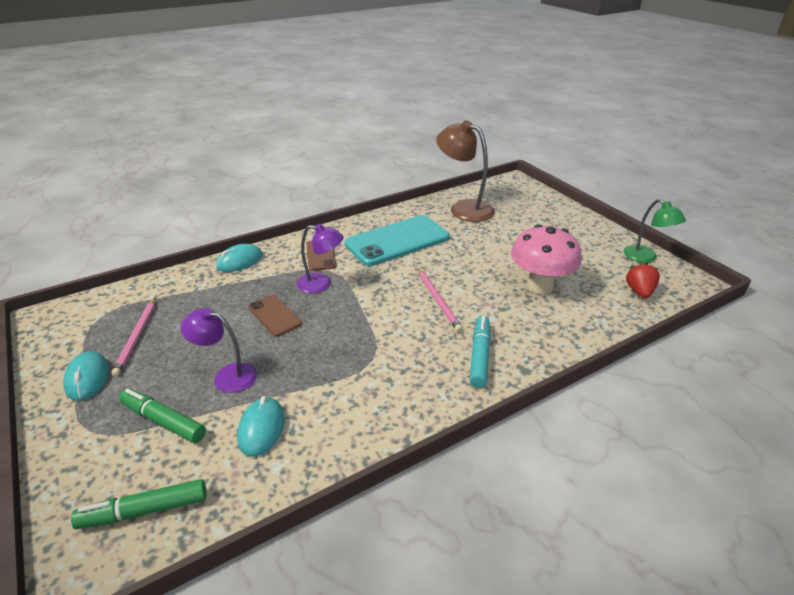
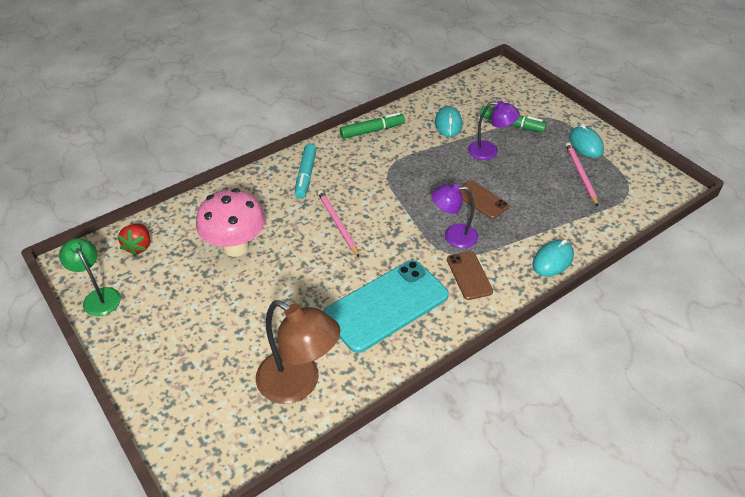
camera: 175 degrees right, 10 degrees up
green marker [71,479,207,529] -> green marker moved to [340,113,405,139]

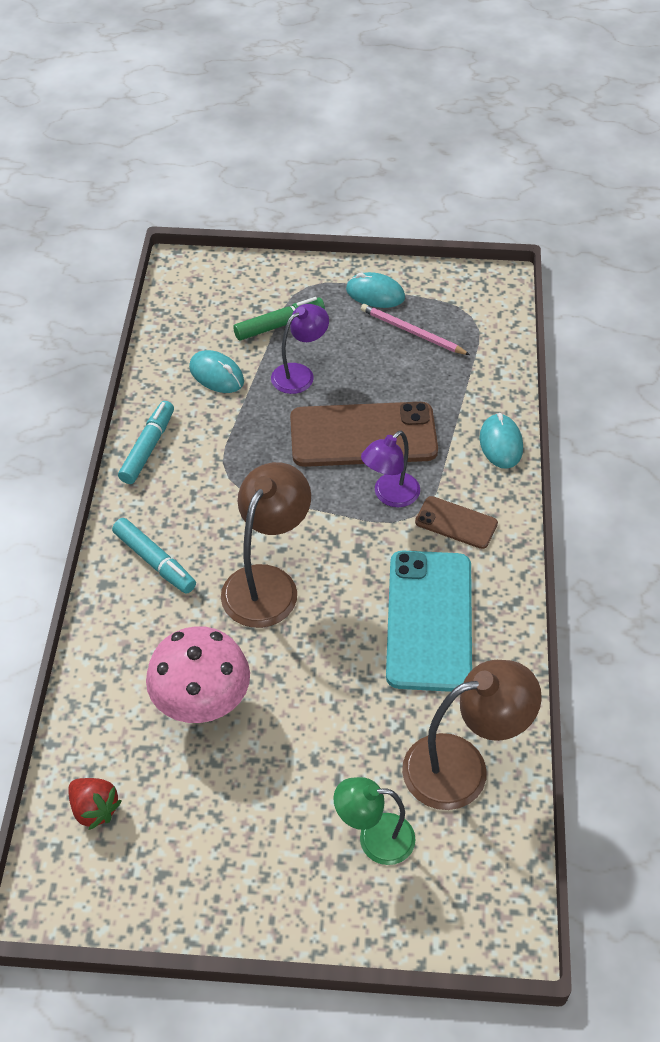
camera: 50 degrees left, 5 degrees up
green lamp [59,238,121,316] -> green lamp moved to [334,777,416,865]
pink pencil [318,190,359,257] -> brown lamp [221,462,311,628]
green marker [340,113,405,139] -> turquoise marker [118,401,174,484]
brown phone [460,180,509,219] -> brown phone [290,402,438,467], size x1.98

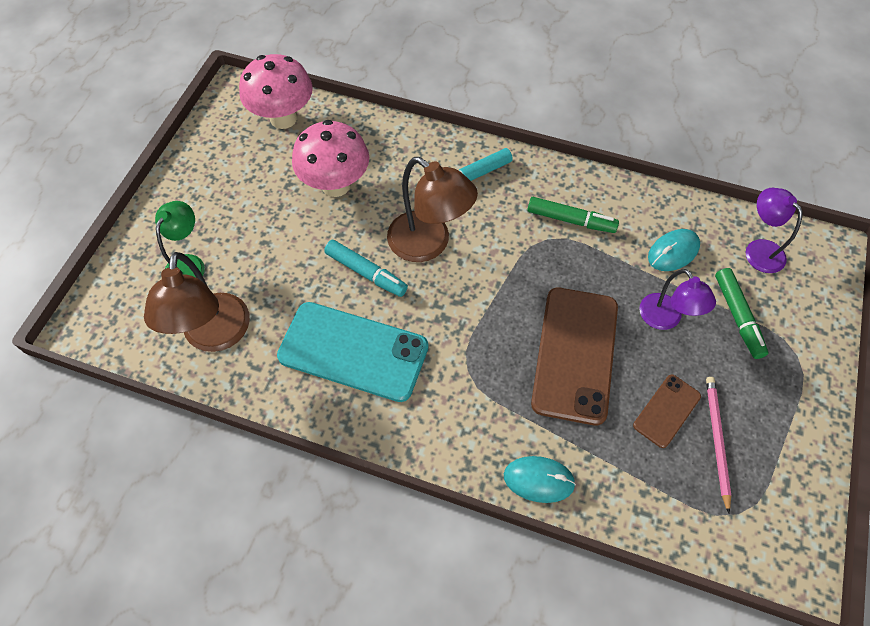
camera: 105 degrees right, 10 degrees up
red strawberry [68,778,121,830] -> pink mushroom [239,54,313,129]
turquoise marker [118,401,174,484] -> turquoise marker moved to [324,240,408,297]
turquoise mouse [346,272,405,308] -> none
pink pencil [361,304,470,355] -> pink pencil turned 45 degrees counterclockwise [706,377,732,514]
purple lamp [361,431,420,507] -> purple lamp moved to [746,188,803,273]
brown phone [415,496,498,549] -> brown phone moved to [633,375,701,448]
none -> green marker [527,197,619,233]

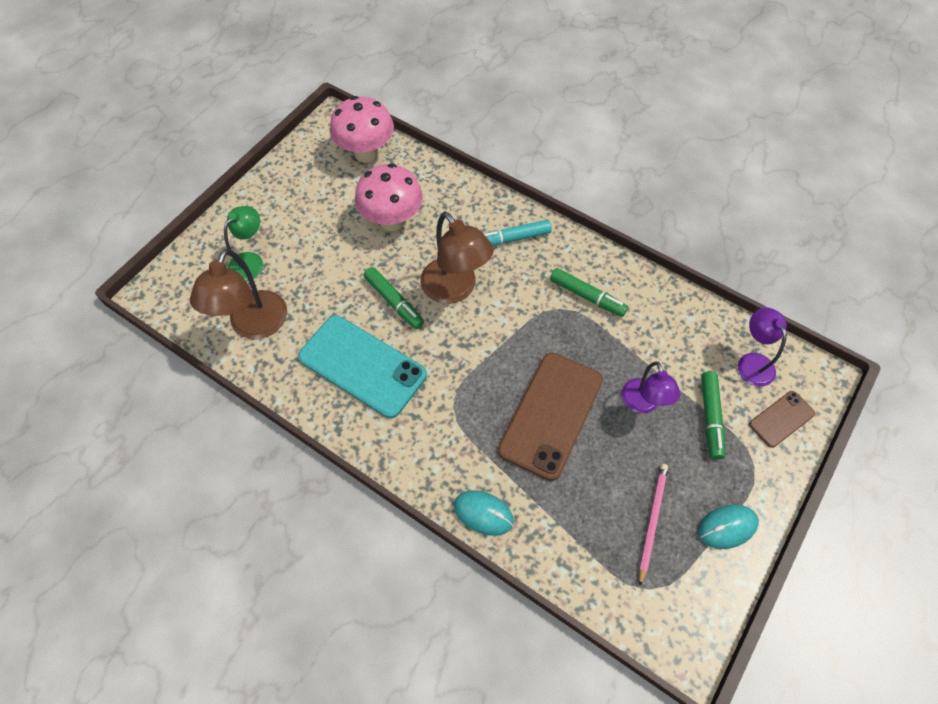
camera: 15 degrees right, 0 degrees up
turquoise marker [324,240,408,297] -> green marker [364,267,424,329]
brown phone [633,375,701,448] -> brown phone moved to [749,391,815,448]
turquoise mouse [648,229,700,271] -> turquoise mouse moved to [698,505,759,549]

